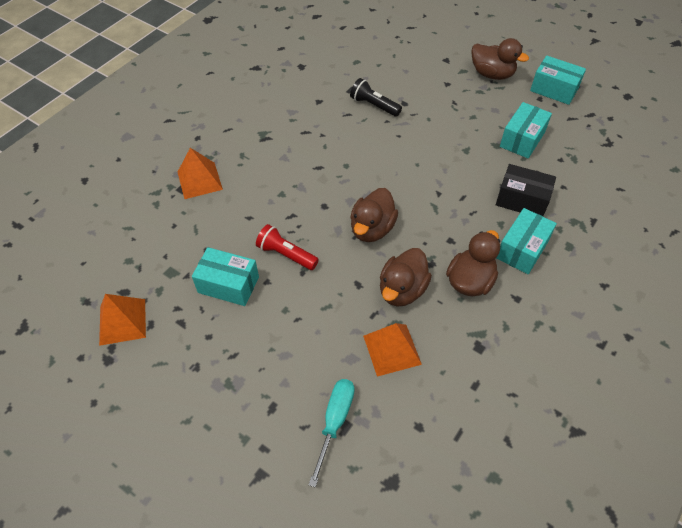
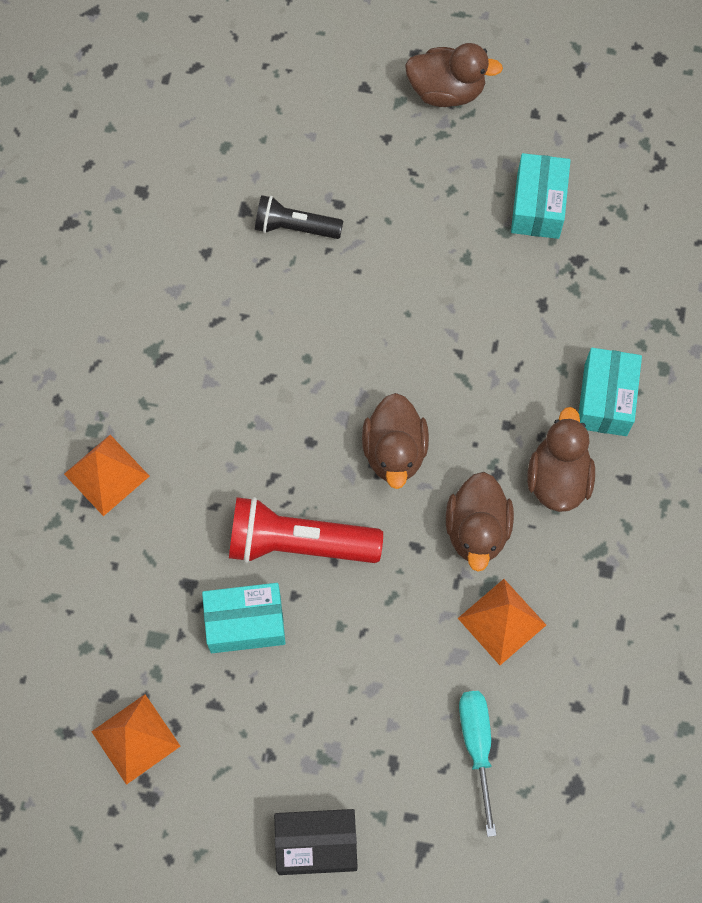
camera: 25 degrees left, 15 degrees up
red flashlight [256,224,319,270] -> red flashlight [229,497,383,563], size x1.62
black box [496,164,556,216] -> black box moved to [274,809,357,875]
turquoise box [530,55,586,105] -> none

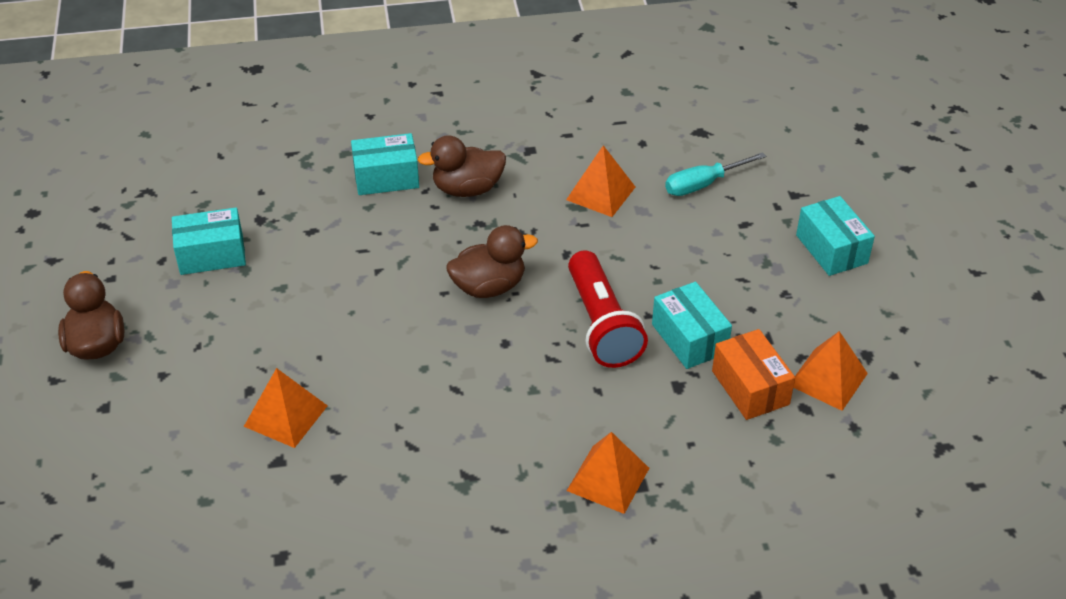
camera: 110 degrees left, 25 degrees down
black flashlight [255,195,343,239] -> orange pyramid [244,368,328,448]
black box [274,809,357,875] -> turquoise box [796,196,875,276]
brown duck [446,472,514,572] -> none
none -> orange box [712,329,795,420]

